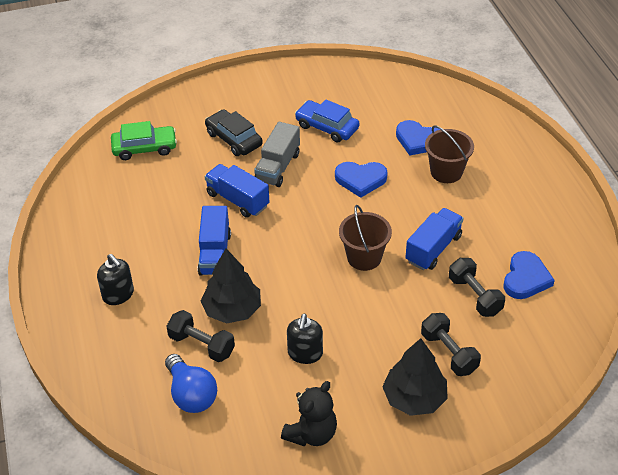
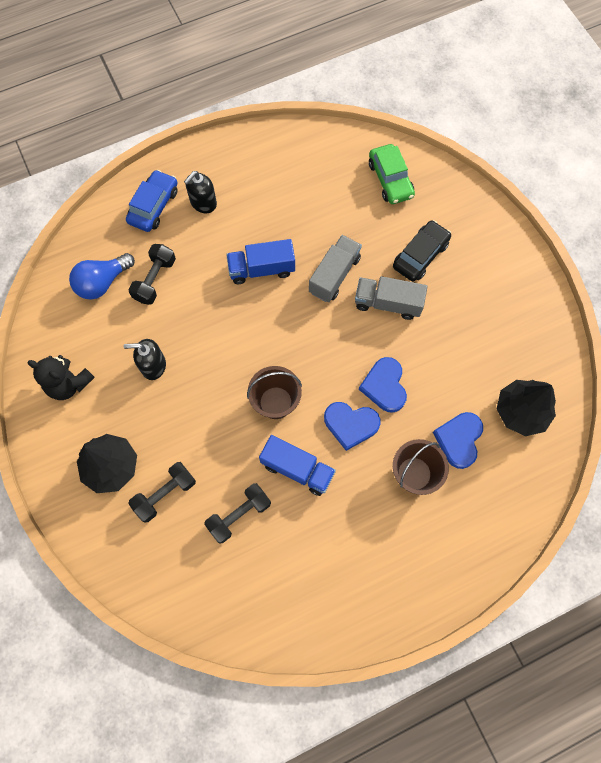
camera: 80 degrees right, 25 degrees up
black tree [201,249,261,324] -> black tree moved to [497,380,556,436]
blue truck [205,164,270,218] -> grey truck [309,235,362,302]
blue car [295,99,360,143] -> blue car moved to [126,170,178,232]
blue heart [504,251,555,299] -> blue heart moved to [324,402,381,451]

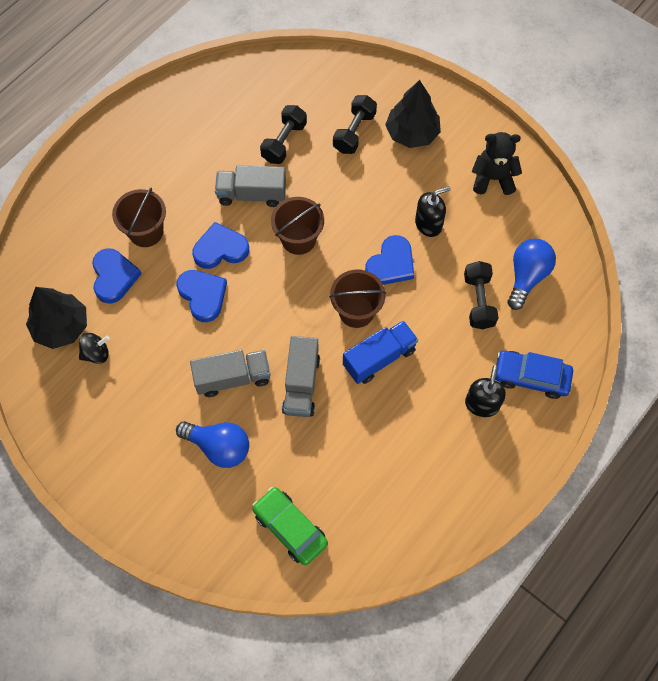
camera: 155 degrees right, 5 degrees down
blue car [126,170,178,232] -> blue car turned 105 degrees clockwise [495,350,573,399]
blue truck [259,435,336,496] -> grey truck [215,165,286,207]
black car [393,220,451,282] -> blue light bulb [176,421,249,468]
none -> black spinning top [79,333,110,364]
none -> brown bucket [329,270,386,328]
none -> blue heart [365,235,414,285]

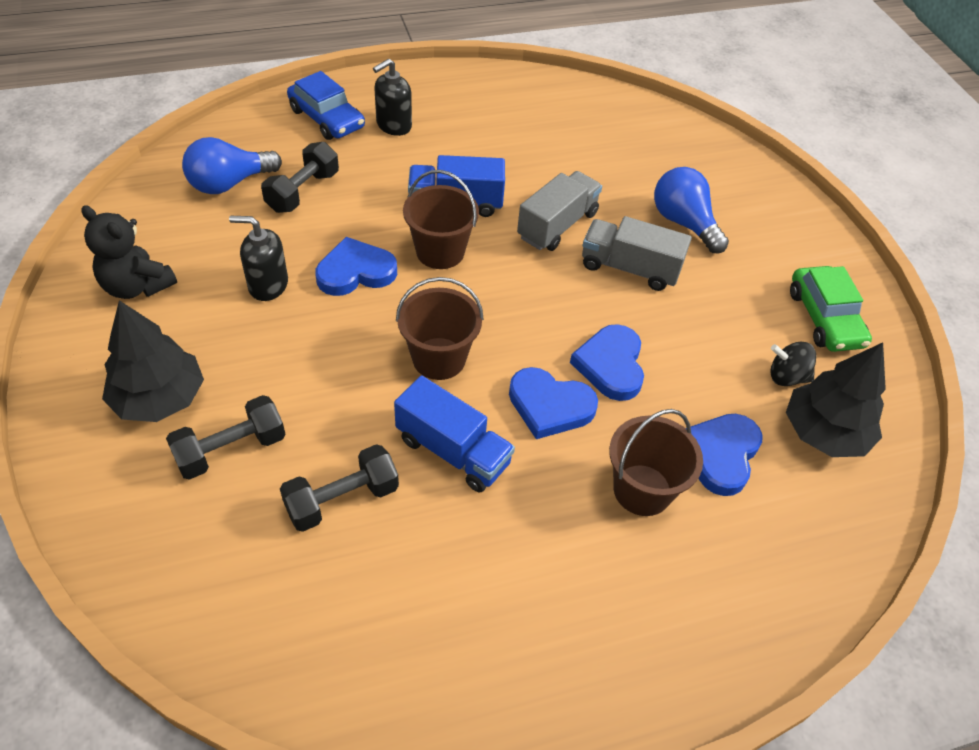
camera: 150 degrees left, 15 degrees down
grey truck [215,165,286,207] -> blue truck [394,376,515,493]
green car [252,487,328,565] -> green car moved to [790,266,872,352]

